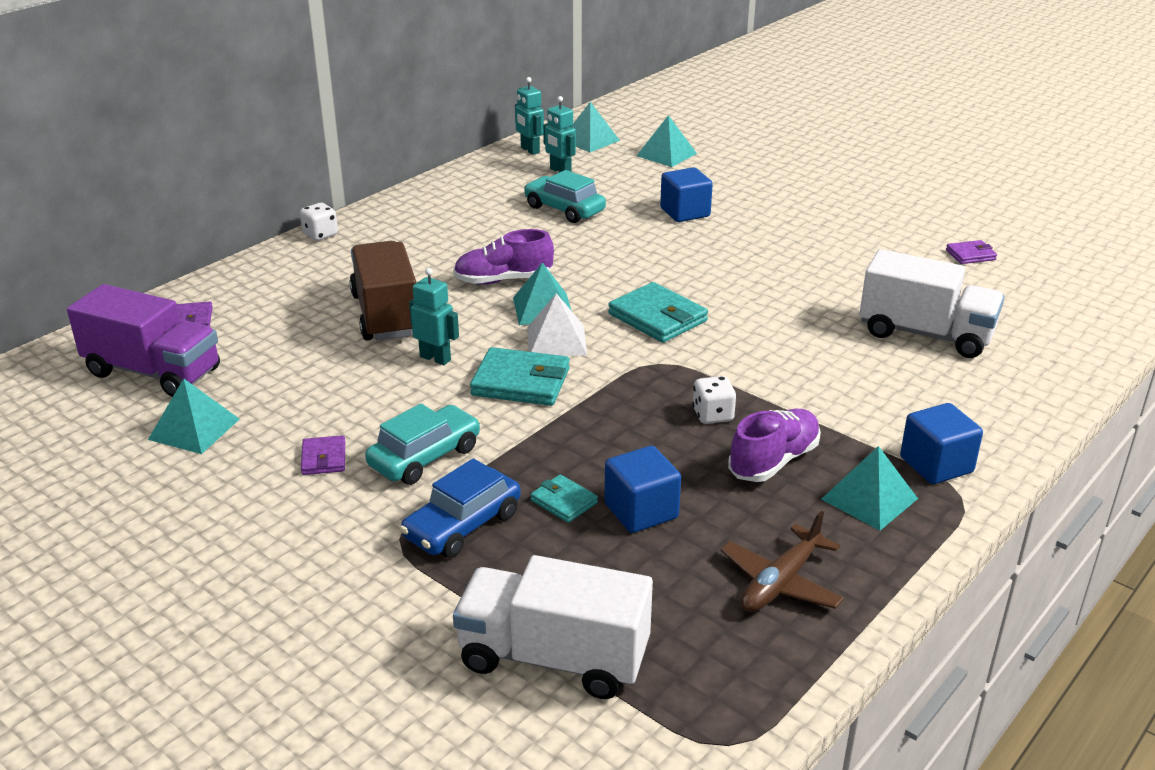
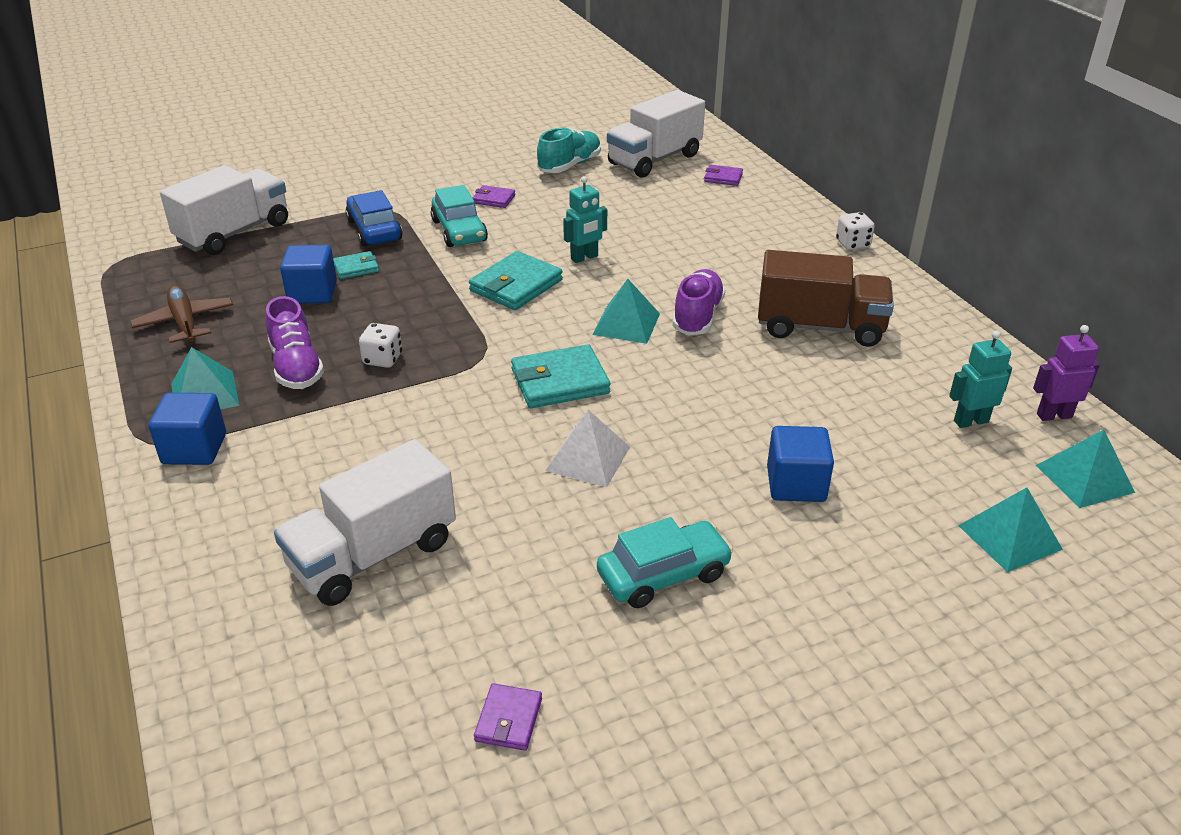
camera: 115 degrees right, 5 degrees up
purple truck [67,284,220,397] -> white truck [607,90,705,178]
turquoise pyramid [148,378,239,454] -> turquoise shoe [537,127,601,173]
brown truck [349,241,416,341] -> brown truck moved to [758,250,894,347]
turquoise robot [515,77,544,155] -> purple robot [1033,325,1100,421]
turquoise car [524,170,606,223] -> turquoise car moved to [597,517,733,608]
white pyramid [528,293,587,356] -> white pyramid moved to [545,410,630,487]

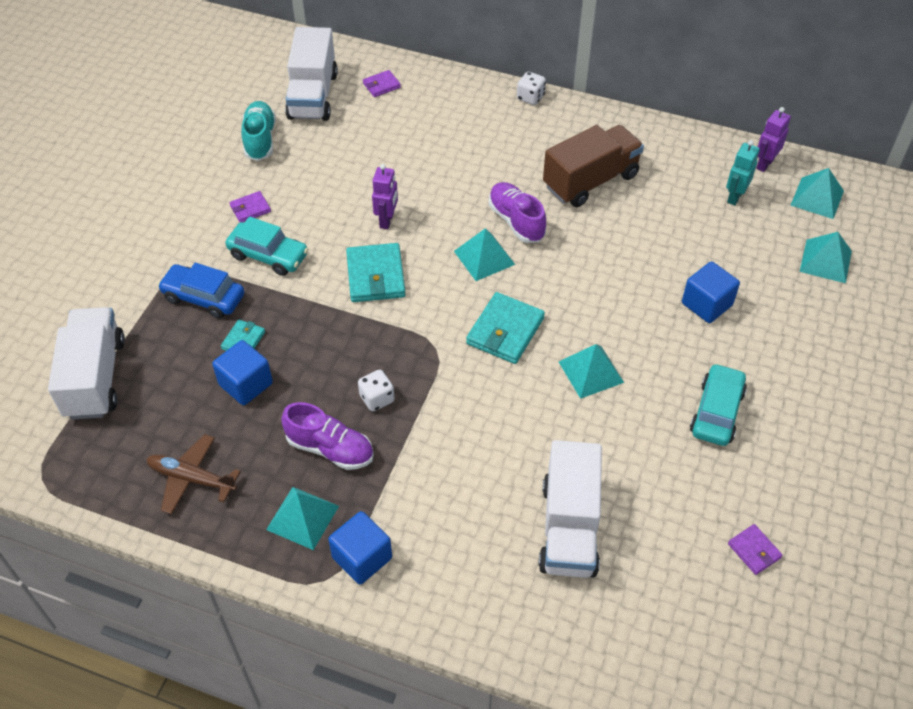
camera: 45 degrees left, 15 degrees up
white pyramid [545,410,630,487] -> turquoise pyramid [559,344,624,399]
turquoise robot [563,176,607,263] -> purple robot [372,164,398,229]

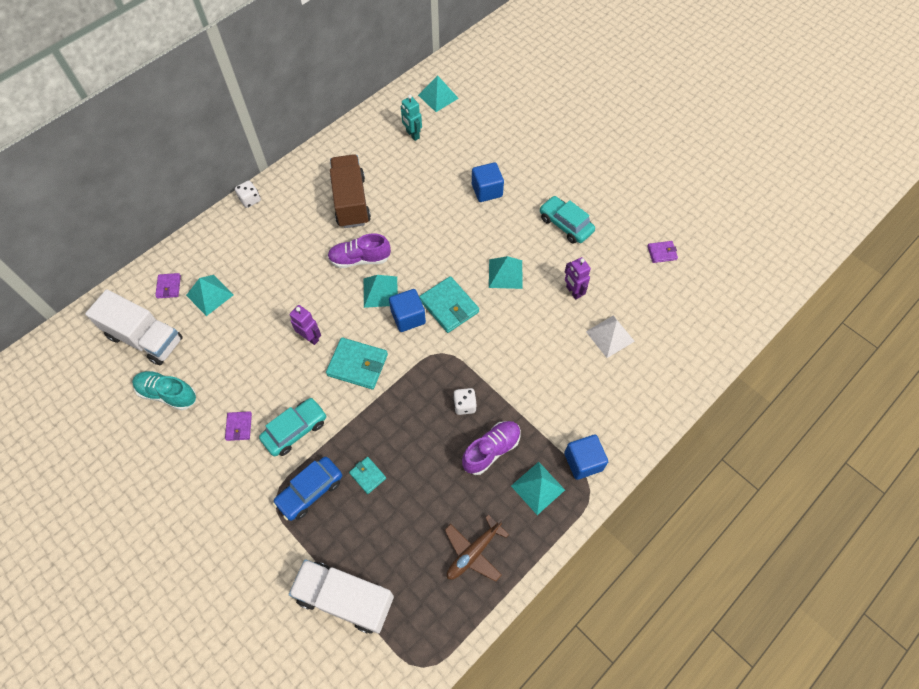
camera: 65 degrees left, 10 degrees up
blue cube [212,340,273,405] -> blue cube moved to [389,289,426,332]
white truck [538,440,602,578] -> white pyramid [586,315,635,358]
purple robot [756,107,791,172] -> purple robot moved to [565,257,591,300]
turquoise pyramid [800,232,852,283] -> turquoise pyramid moved to [186,275,234,316]

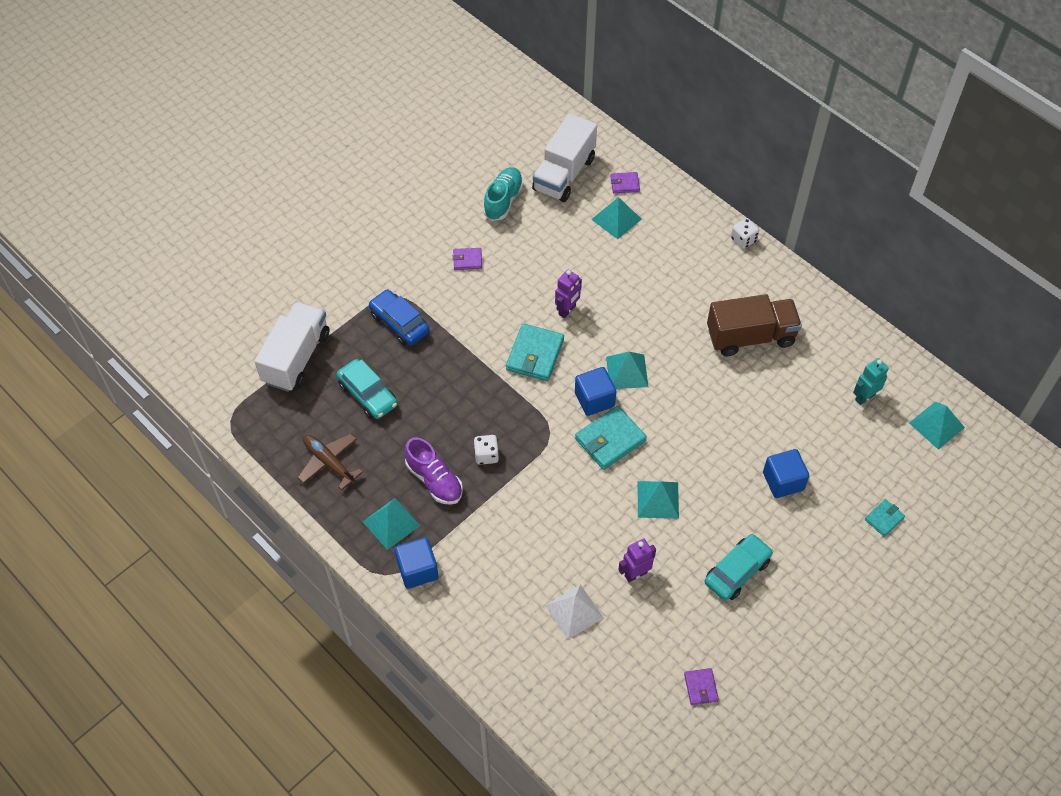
camera: 90 degrees right, 5 degrees down
turquoise car [259,398,326,456] -> turquoise car moved to [337,359,397,419]
purple shoe [327,233,391,268] -> none
turquoise wallet [349,457,386,494] -> turquoise wallet moved to [865,499,905,537]

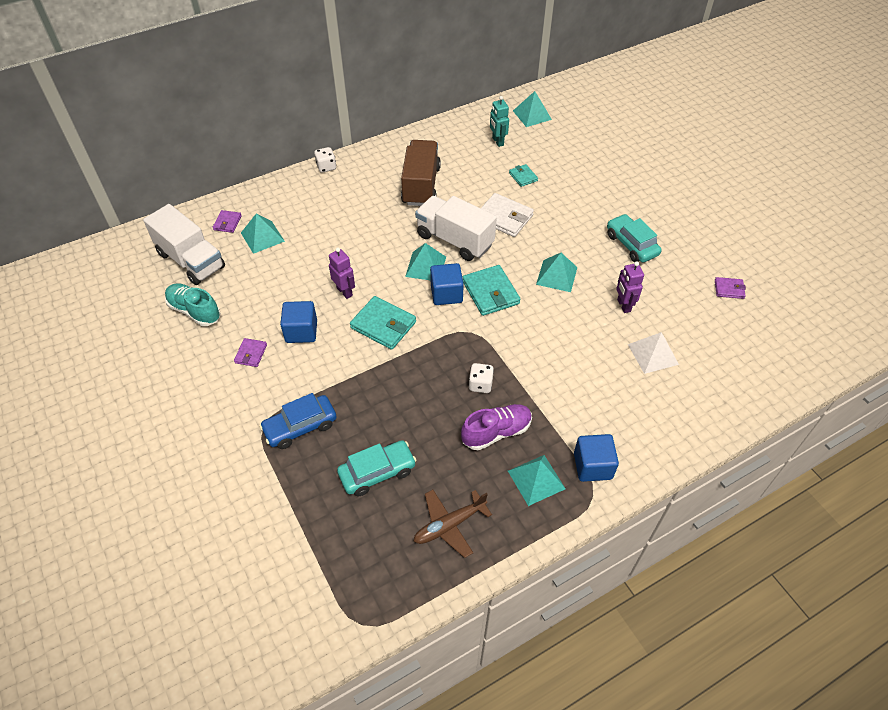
camera: 75 degrees left, 5 degrees down
white truck [255,302,329,392] -> white truck moved to [415,196,497,261]
blue cube [763,449,809,498] -> blue cube moved to [280,301,317,343]
turquoise wallet [865,499,905,537] -> turquoise wallet moved to [509,164,538,187]
none -> white wallet [481,193,534,237]

